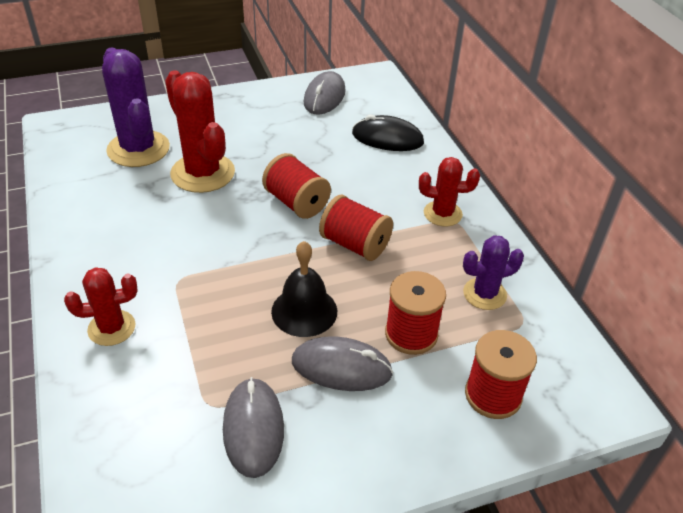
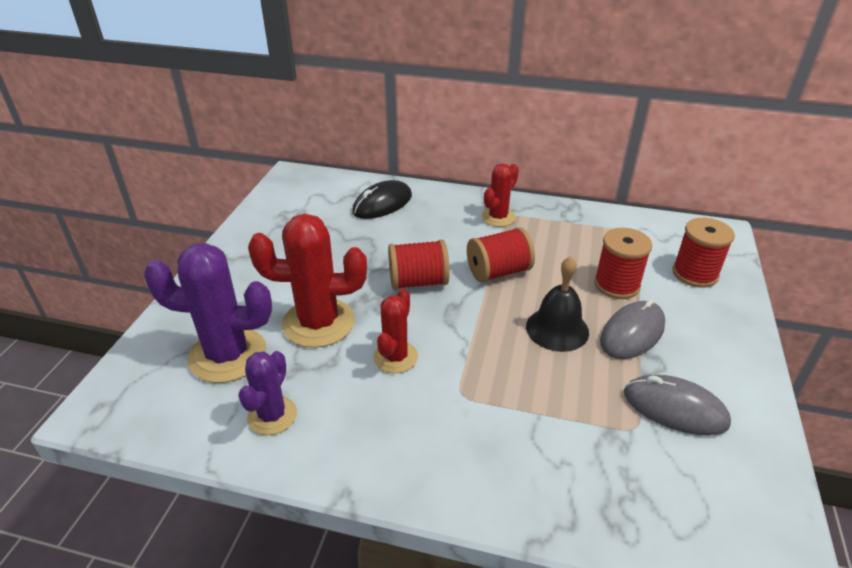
camera: 55 degrees left, 5 degrees down
red cactus [64,267,138,346] -> red cactus moved to [373,289,418,373]
grey mouse [304,71,346,115] -> none
purple cactus [463,235,524,310] -> purple cactus moved to [238,351,297,435]

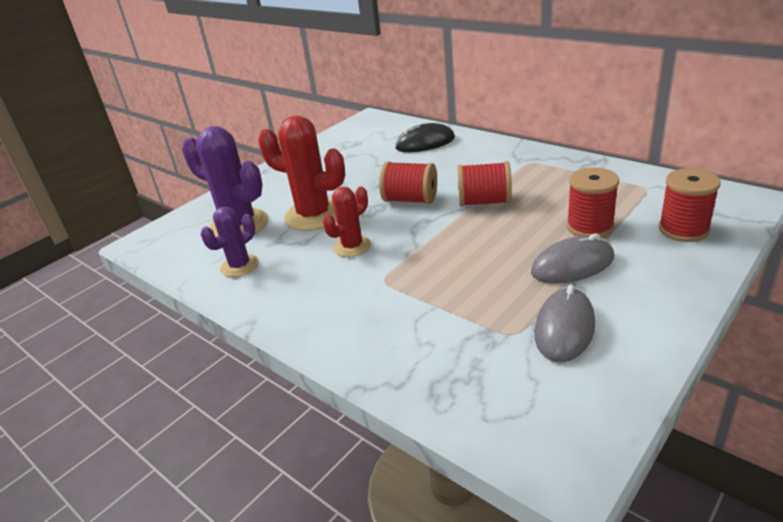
camera: 30 degrees right, 5 degrees down
red cactus [481,163,519,227] -> none
black bell [526,256,589,352] -> none
grey mouse [624,375,731,436] -> grey mouse turned 60 degrees clockwise [534,285,595,362]

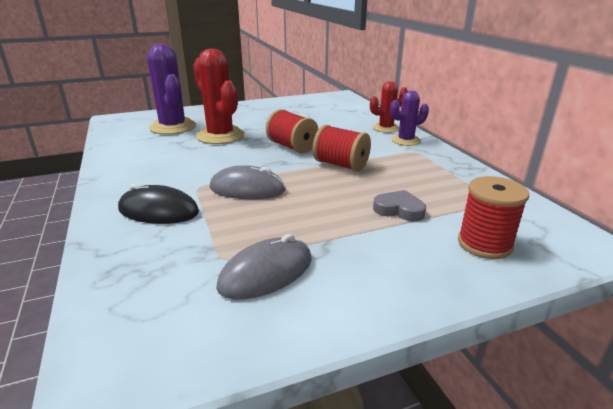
camera: 25 degrees right, 5 degrees down
purple cactus [201,207,259,277] -> purple cactus moved to [390,91,429,146]
red cactus [323,186,371,257] -> red cactus moved to [370,81,408,133]
black mouse [395,123,455,152] -> black mouse moved to [118,184,199,224]
grey mouse [531,233,614,284] -> grey mouse moved to [210,165,285,200]
red spool [567,168,619,238] -> grey heart [373,190,426,221]

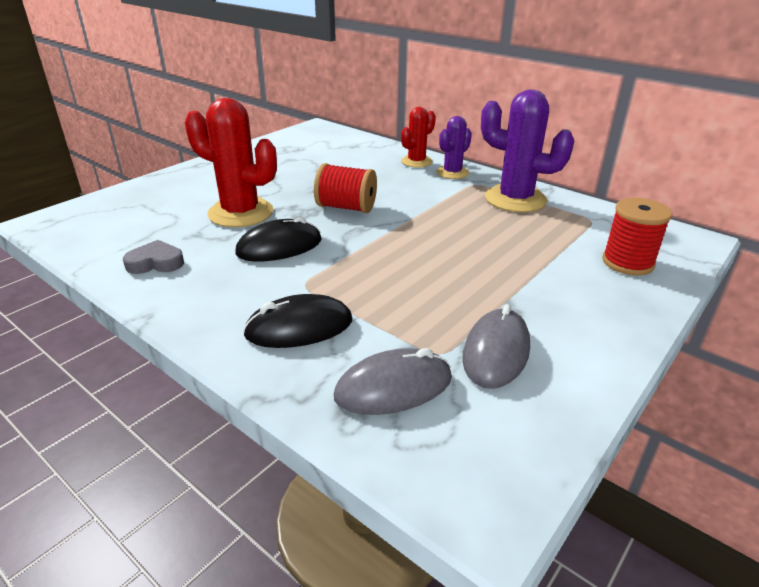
camera: 30 degrees left, 5 degrees up
purple cactus [147,44,196,135] -> purple cactus moved to [481,90,574,212]
grey mouse [210,165,285,200] -> grey mouse moved to [334,348,452,415]
red spool [313,125,371,171] -> none
grey heart [373,190,426,221] -> grey heart moved to [123,240,184,274]
none -> black mouse [235,216,322,262]

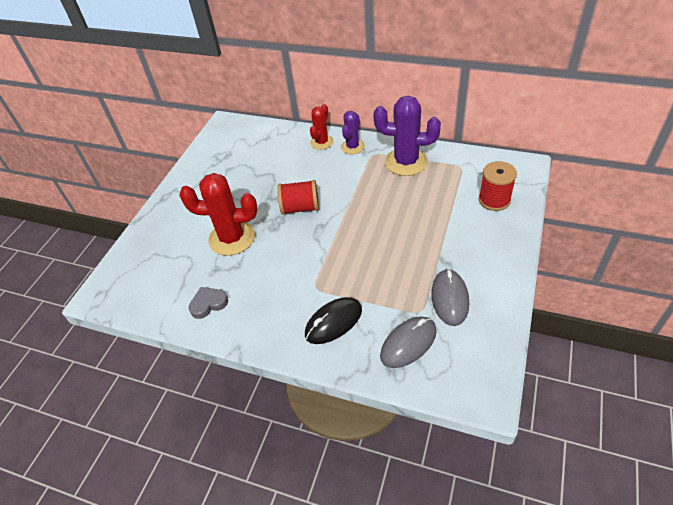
camera: 15 degrees left, 15 degrees up
black mouse [235,216,322,262] -> none

